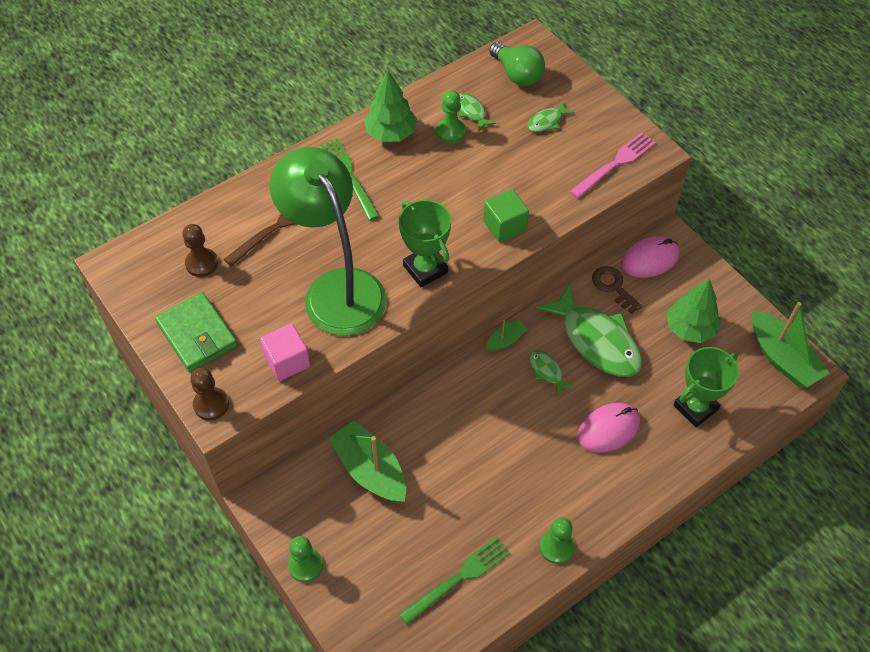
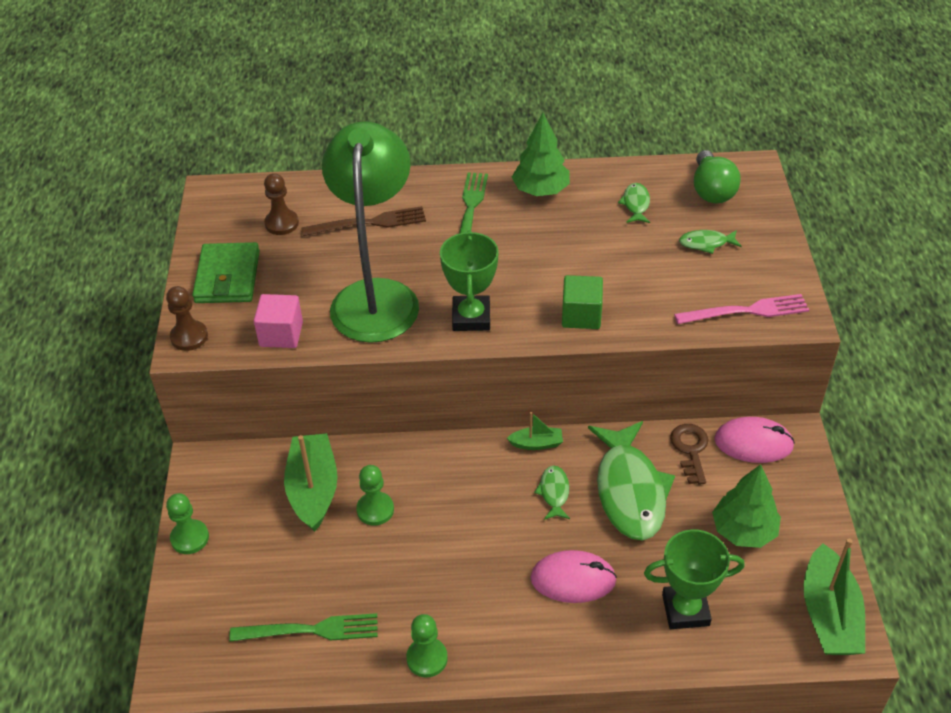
camera: 35 degrees right, 10 degrees down
green pawn [436,90,466,143] -> green pawn moved to [356,465,394,526]

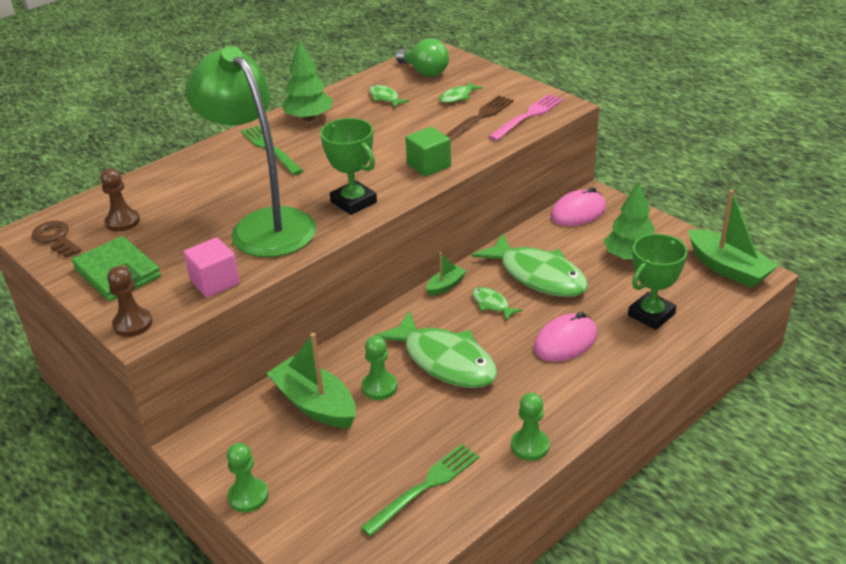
camera: 40 degrees left, 10 degrees down
brown fork [301,206,426,236] -> brown fork moved to [446,96,514,142]
brown key [670,424,709,485] -> brown key moved to [32,221,81,258]
none -> green fish [374,310,497,388]

